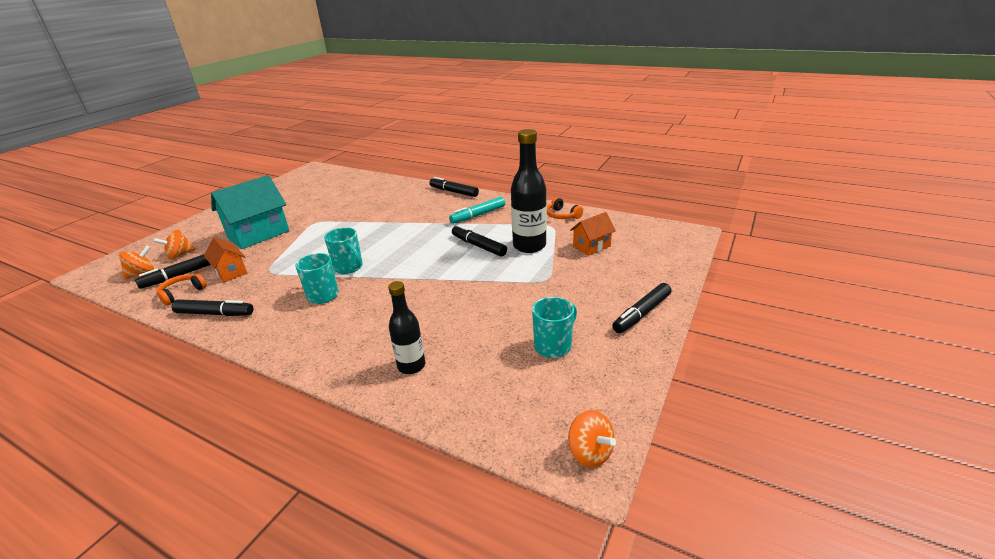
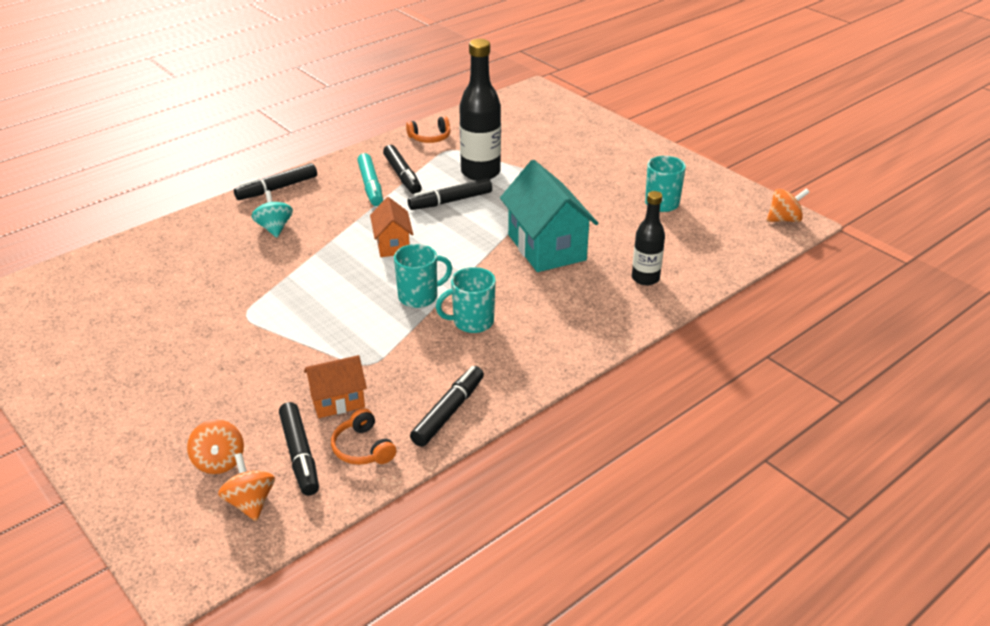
camera: 70 degrees left, 5 degrees up
turquoise house [211,175,289,249] -> turquoise house moved to [500,160,598,272]
orange house [570,212,616,256] -> orange house moved to [370,197,413,257]
black marker [612,283,672,333] -> black marker moved to [383,145,422,194]
none -> turquoise spinning top [251,190,293,238]

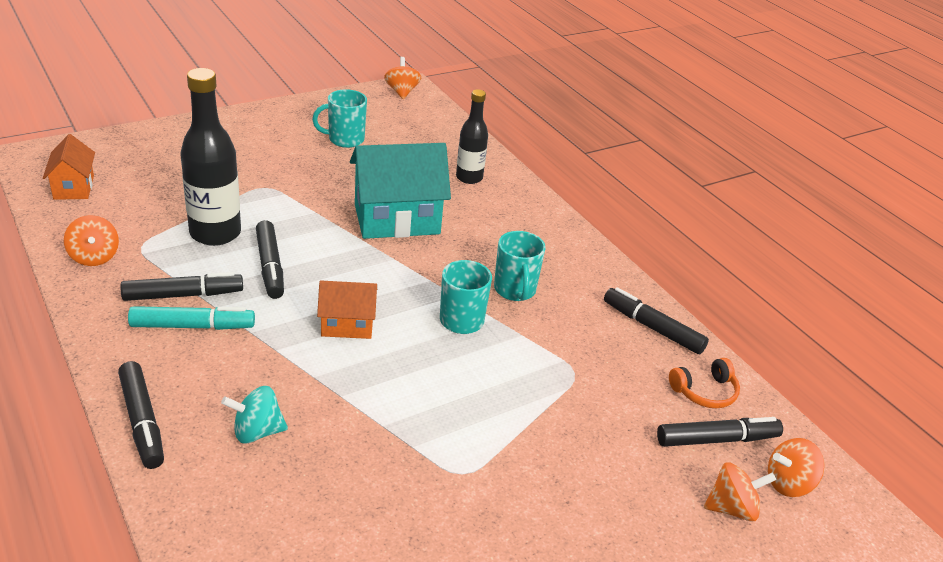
camera: 85 degrees left, 0 degrees up
orange house [304,355,367,418] -> orange house moved to [43,134,95,200]
orange headphones [406,116,451,143] -> orange spinning top [64,215,119,266]

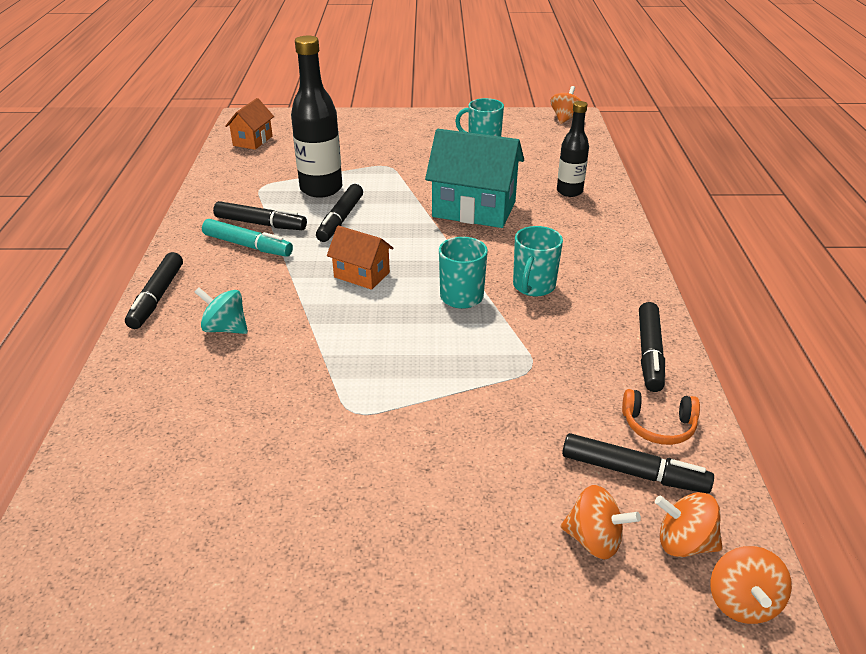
camera: 35 degrees right, 0 degrees up
orange spinning top [64,215,119,266] -> orange spinning top moved to [710,546,792,624]
black marker [604,287,709,354] -> black marker turned 150 degrees counterclockwise [639,302,665,392]

